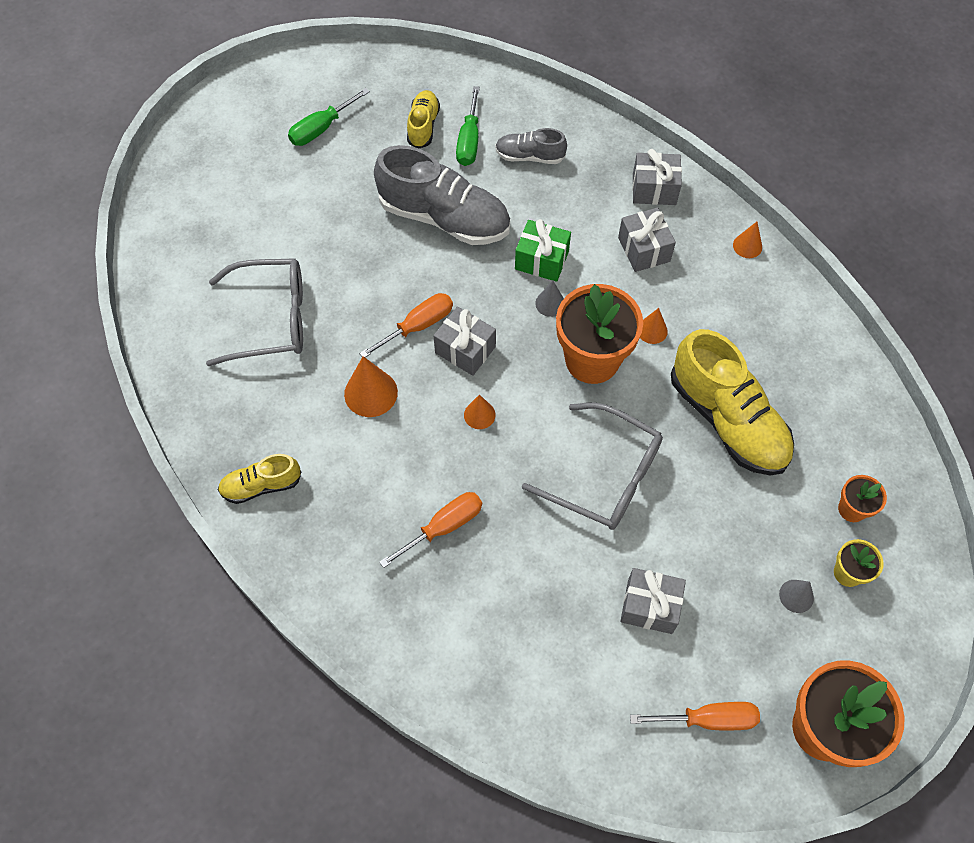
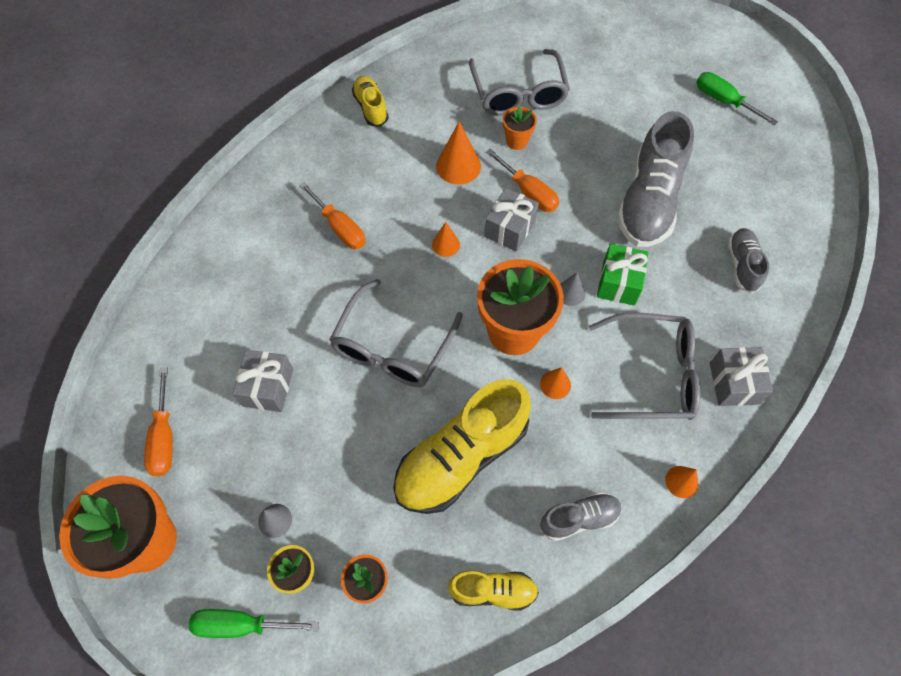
camera: 85 degrees right, 0 degrees up
yellow shoe [407,90,440,148] -> yellow shoe moved to [448,570,539,611]
green screwdriver [456,86,480,166] -> green screwdriver moved to [189,609,319,638]
grey gift [618,208,676,272] -> grey glasses [589,313,700,420]
none -> orange flower pot [503,106,537,150]
none -> grey shoe [540,492,622,541]

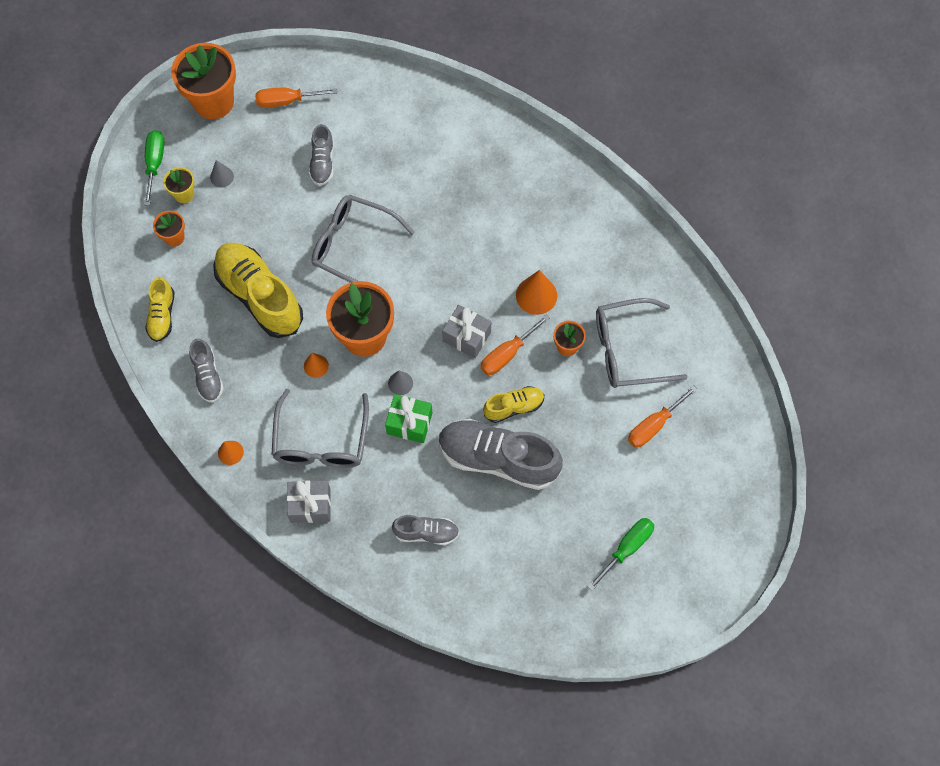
camera: 90 degrees right, 5 degrees up
grey gift [233,350,293,412] -> grey shoe [309,124,334,186]
orange screwdriver [299,182,365,249] -> orange screwdriver moved to [628,385,698,447]
yellow shoe [352,76,389,127] -> yellow shoe moved to [483,386,544,423]
orange cone [432,222,460,257] -> none

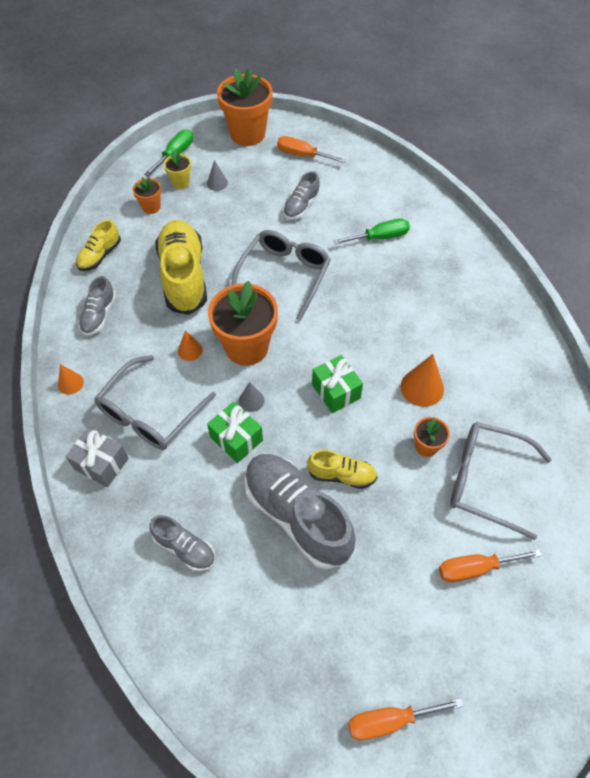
camera: 30 degrees right, 10 degrees down
grey glasses [312,195,415,283] -> grey glasses turned 60 degrees clockwise [231,230,331,321]
grey gift [442,305,491,358] -> green gift [312,355,363,413]
orange screwdriver [481,315,550,375] -> orange screwdriver moved to [348,698,463,740]
green screwdriver [588,518,654,591] -> green screwdriver moved to [333,218,410,245]

